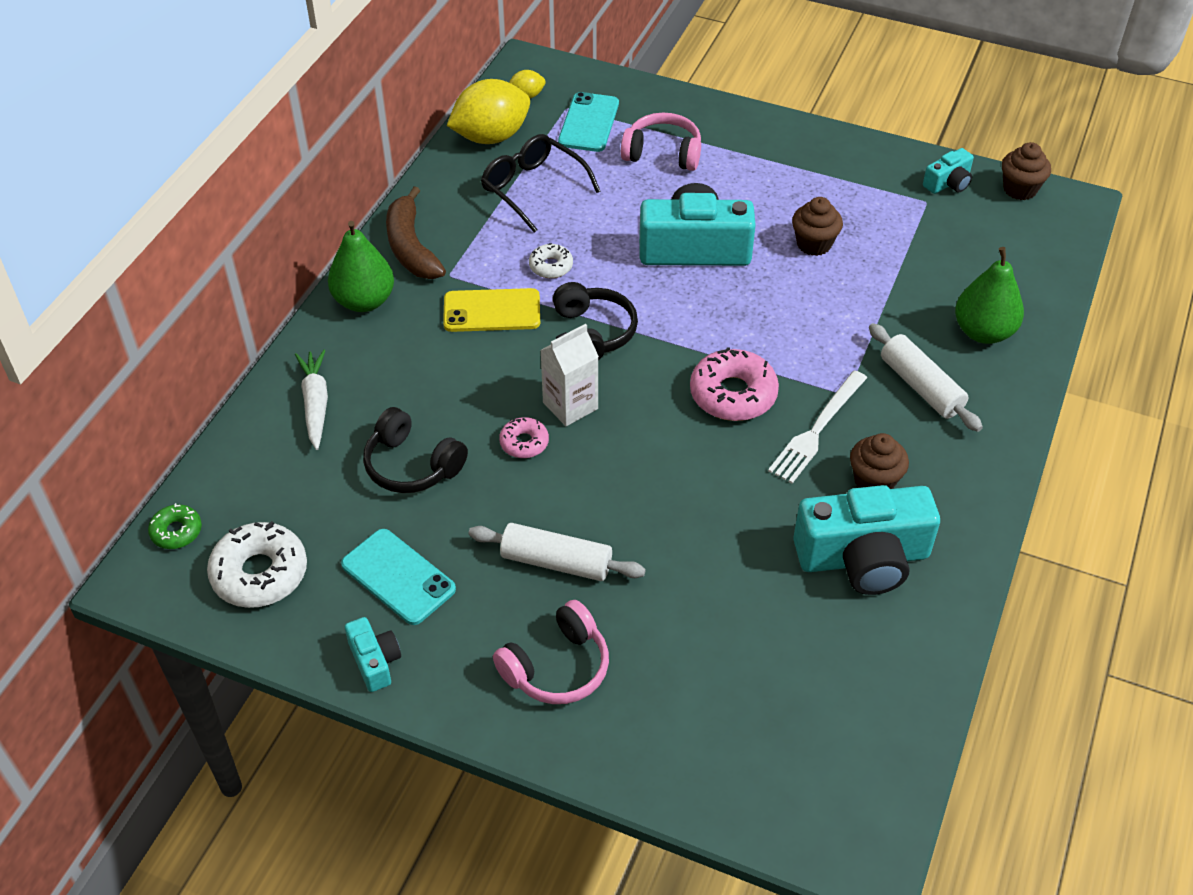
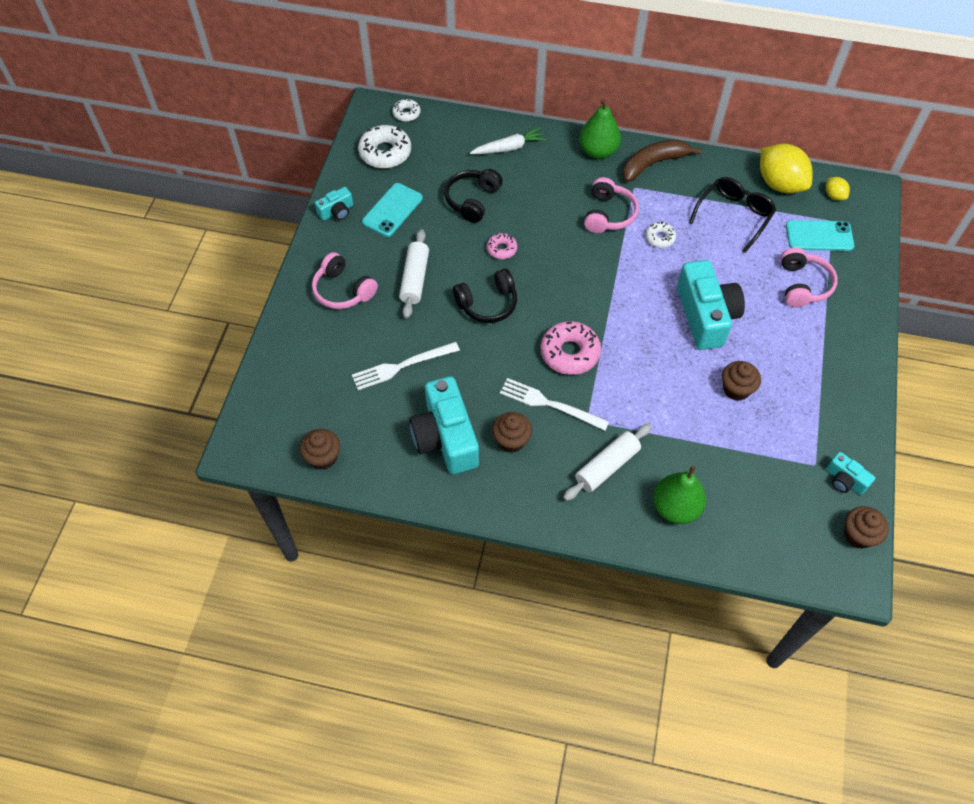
camera: 80 degrees right, 10 degrees up
green donut [148,503,202,549] -> white donut [392,99,420,122]
yellow phone [443,288,540,332] -> pink headphones [584,177,639,233]
white carton [540,324,599,426] -> none
black headphones [553,282,638,360] -> black headphones moved to [453,268,517,323]
none -> brown cupcake [300,429,340,470]
none -> white fork [352,342,460,390]

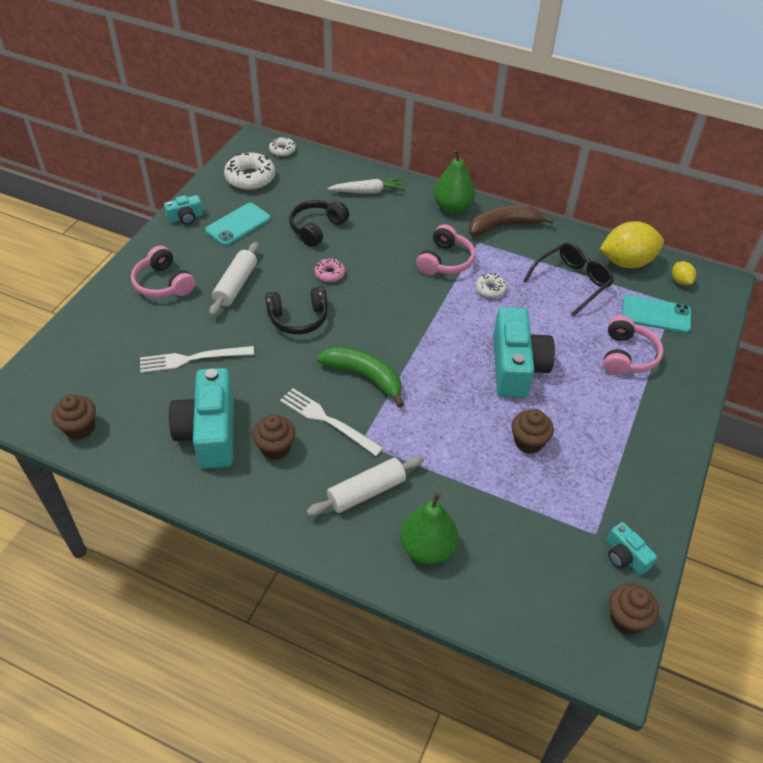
camera: 10 degrees right, 10 degrees down
pink donut [541,321,601,375] -> green banana [317,347,404,407]
yellow lemon [760,144,813,193] -> yellow lemon turned 75 degrees counterclockwise [600,221,664,268]

